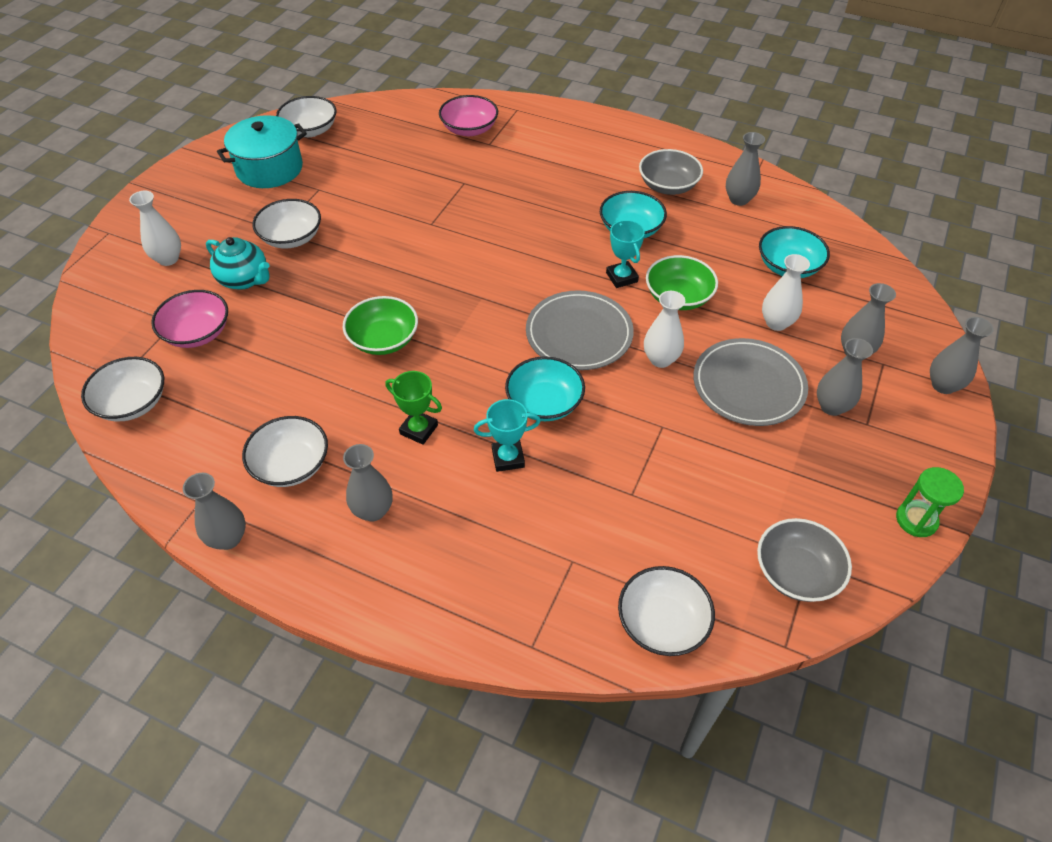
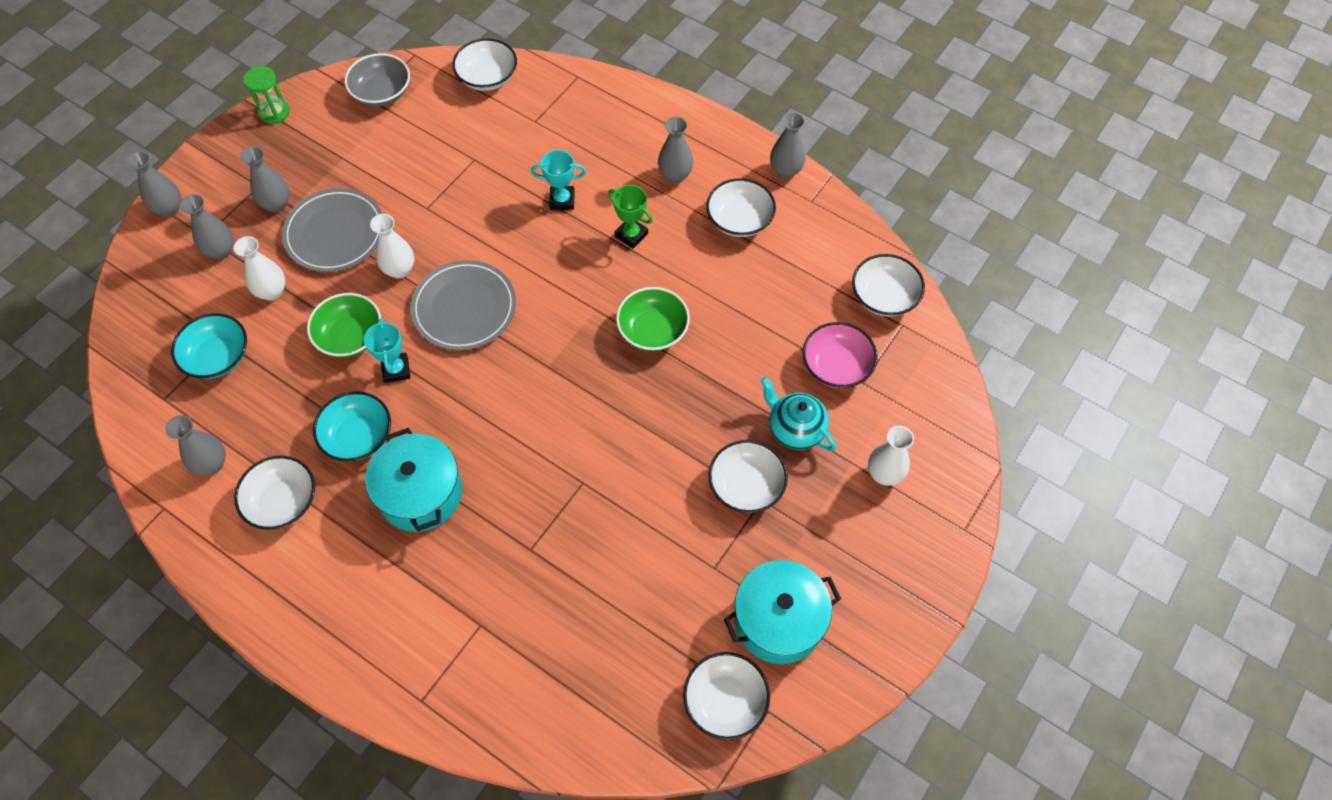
camera: 170 degrees left, 10 degrees up
pink bowl [439,95,498,136] -> none
turquoise bowl [505,356,585,421] -> none
grey bowl [639,149,703,195] -> white bowl [234,456,315,530]
none -> turquoise pot [365,428,462,532]

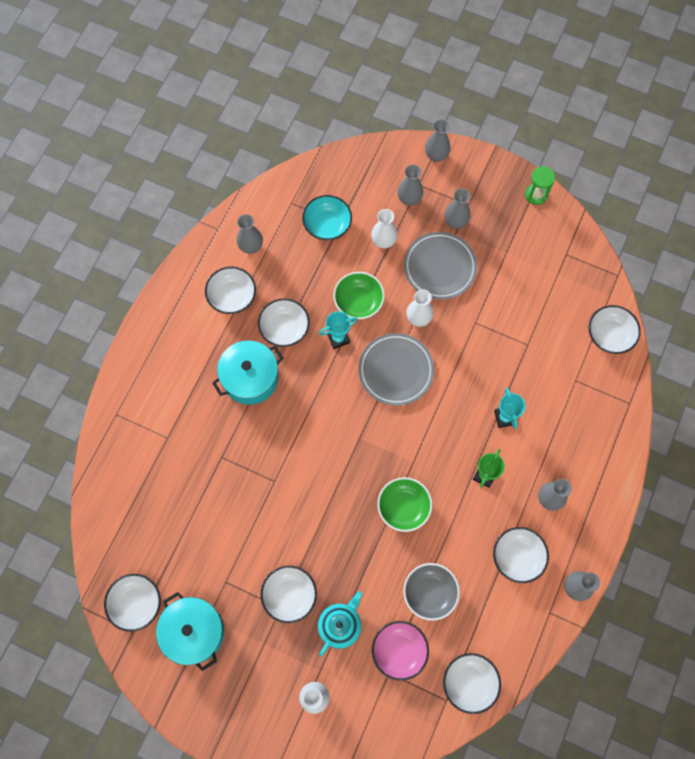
camera: 80 degrees right, 10 degrees up
turquoise bowl [313,391,391,461] -> white bowl [258,298,310,347]
grey bowl [344,53,410,107] -> grey bowl moved to [403,563,460,621]

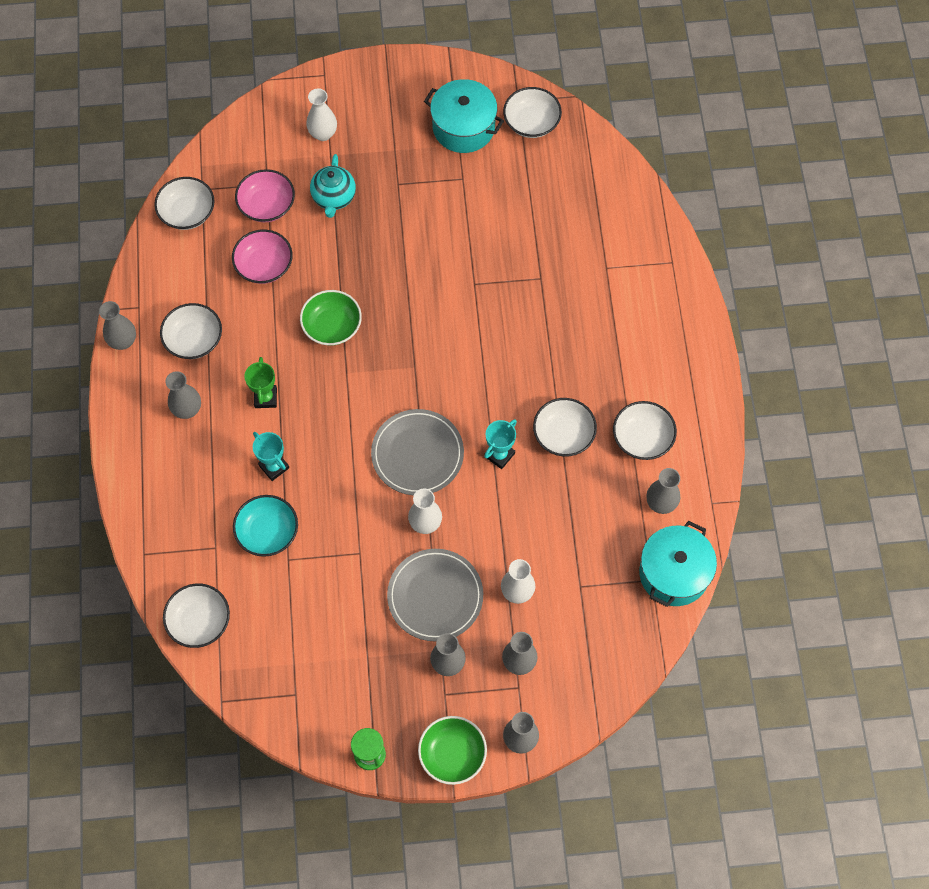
camera: 150 degrees right, 5 degrees down
turquoise pot [212,340,283,405] -> turquoise pot moved to [639,521,717,607]
white bowl [261,566,317,623] -> none
turquoise bowl [302,195,352,240] -> turquoise bowl moved to [233,495,298,557]
green bowl [333,272,385,319] -> green bowl moved to [418,716,487,785]
grey bowl [403,563,460,621] -> pink bowl [232,229,293,284]

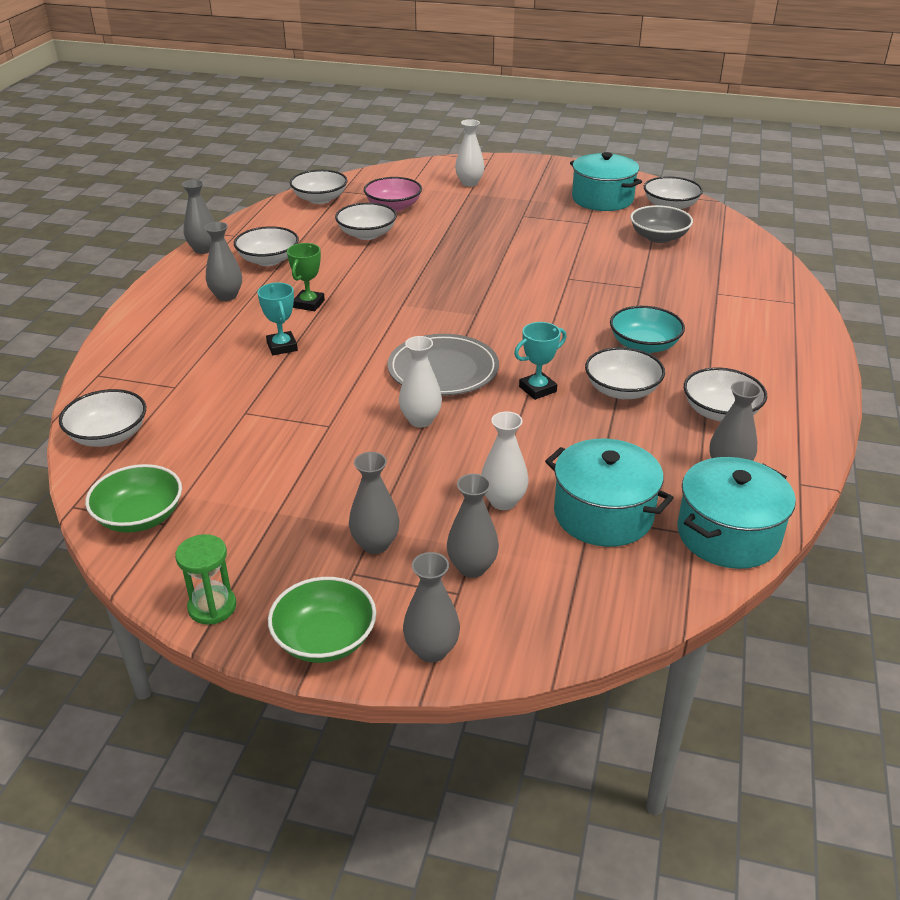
camera: 20 degrees right, 30 degrees down
pink bowl [232,229,293,284] -> white bowl [335,203,397,240]
turquoise bowl [233,495,298,557] -> turquoise bowl moved to [610,306,685,353]
green bowl [300,290,362,346] -> green bowl moved to [85,464,182,533]
turquoise teapot [310,154,356,218] -> none
grey plate [387,549,483,641] -> none
none -> turquoise pot [545,439,674,547]
none -> grey bowl [630,205,693,243]

